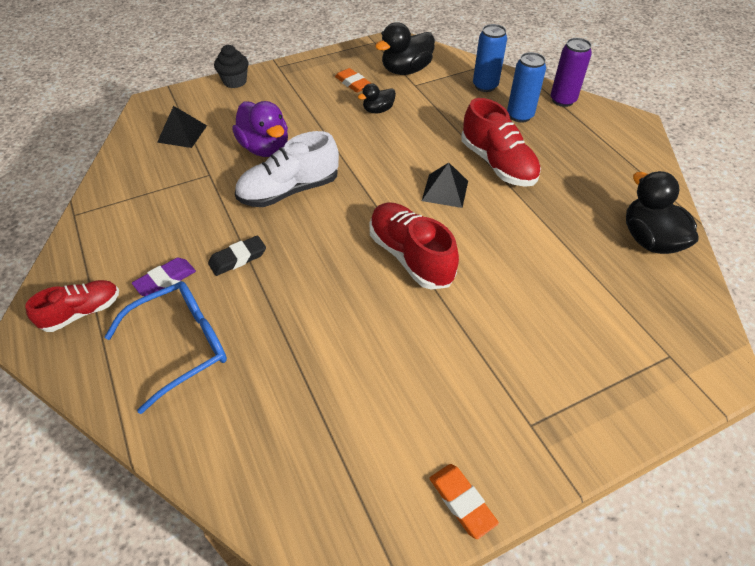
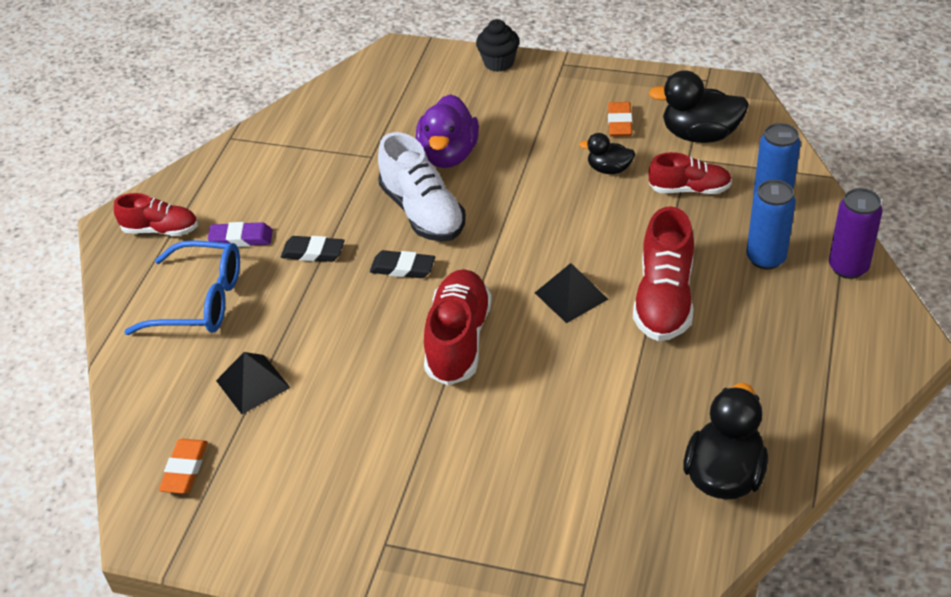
camera: 45 degrees right, 5 degrees down
black pyramid [157,106,207,148] -> black pyramid moved to [216,352,290,414]
white shoe [235,131,339,207] -> white shoe turned 135 degrees counterclockwise [378,132,466,242]
orange eraser [429,464,499,539] -> orange eraser moved to [159,439,208,494]
none -> black eraser [370,250,435,278]
none -> red shoe [648,152,732,194]

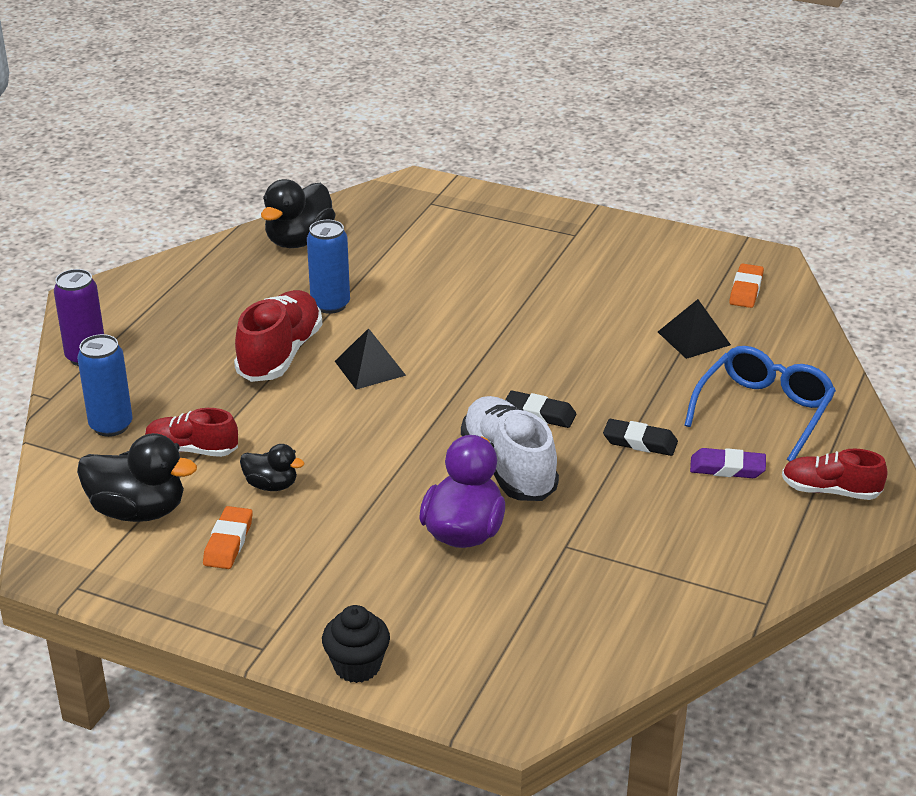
camera: 175 degrees left, 10 degrees down
blue glasses [124,240,240,335] -> blue glasses turned 105 degrees clockwise [684,346,836,462]
red shoe [424,269,492,385] -> none
blue can [746,180,796,270] -> blue can moved to [307,220,350,314]

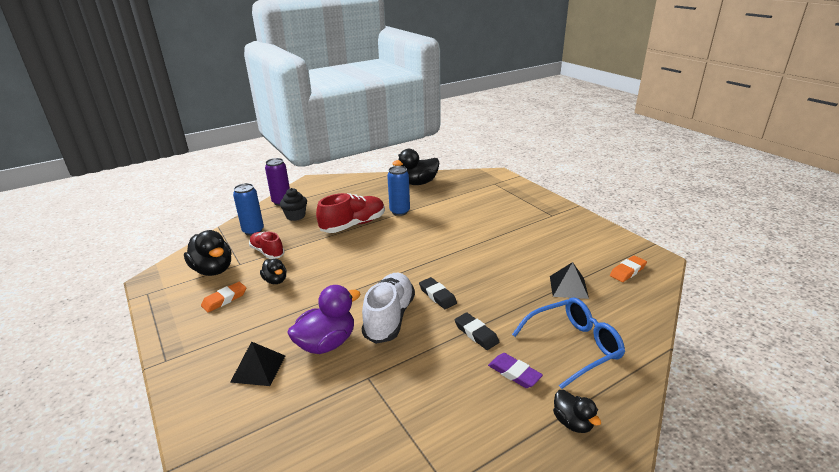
camera: 35 degrees right, 5 degrees down
black cupcake [322,605,390,683] -> black cupcake moved to [280,188,307,221]
black pyramid [335,328,406,390] -> black pyramid moved to [230,341,285,386]
red shoe [782,449,888,500] -> black duck [553,390,601,433]

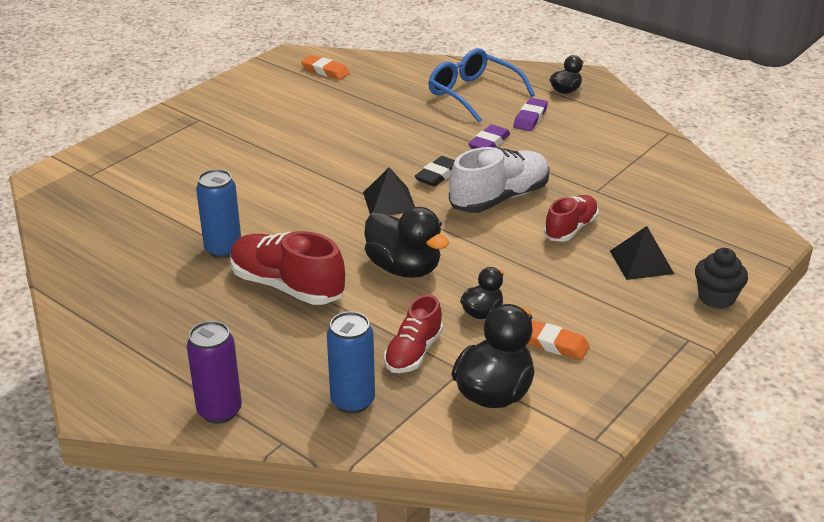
camera: 110 degrees left, 5 degrees up
black cupcake [280,188,307,221] -> black cupcake moved to [695,248,748,309]
purple duck [287,285,360,354] -> red shoe [544,195,599,242]
white shoe [362,273,415,344] -> white shoe turned 150 degrees clockwise [449,147,550,213]
black duck [392,149,439,185] -> black duck moved to [364,207,449,278]
black eraser [455,312,499,350] -> purple eraser [468,125,510,149]
black pyramid [550,262,589,299] -> black pyramid moved to [363,167,415,215]

